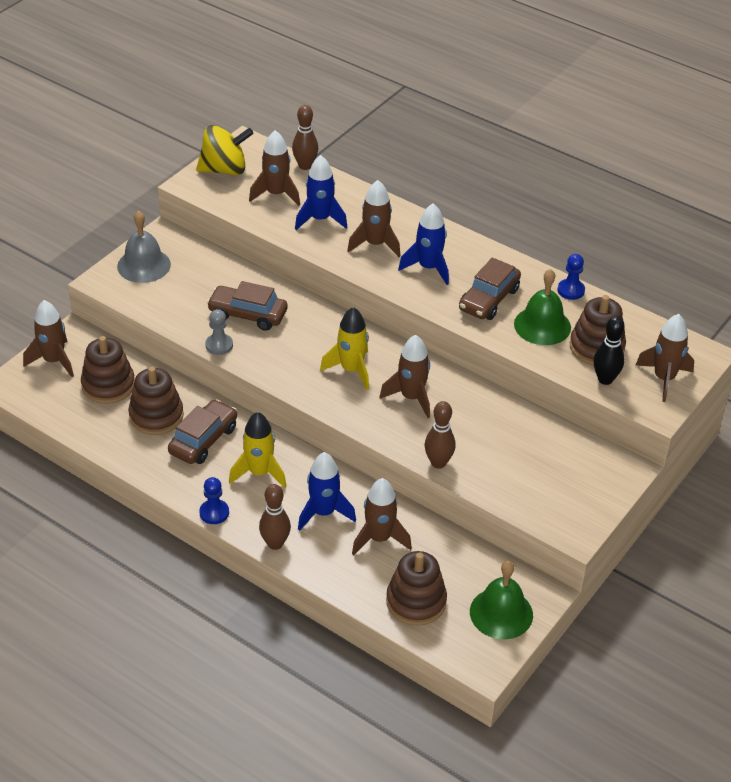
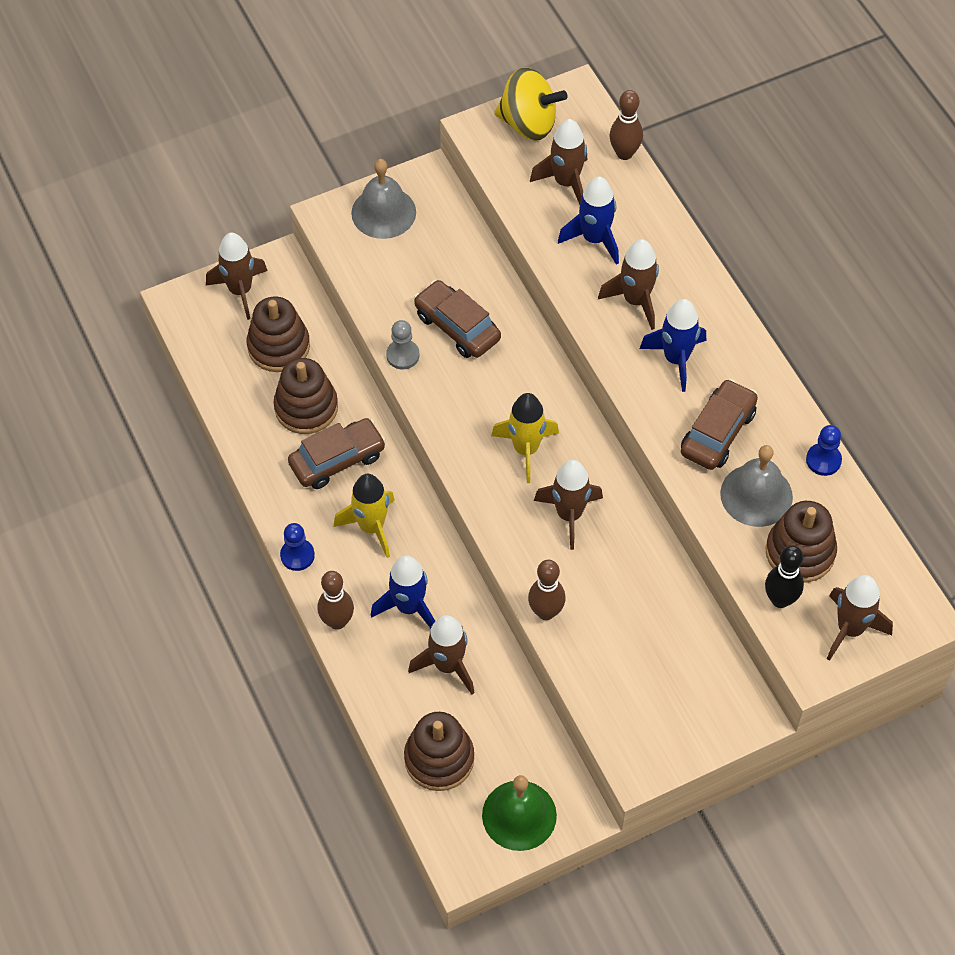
camera: 30 degrees right, 15 degrees up
brown car [459,257,521,320] -> brown car turned 150 degrees clockwise [681,379,758,470]
green bell [514,269,571,345] -> grey bell [720,445,793,527]

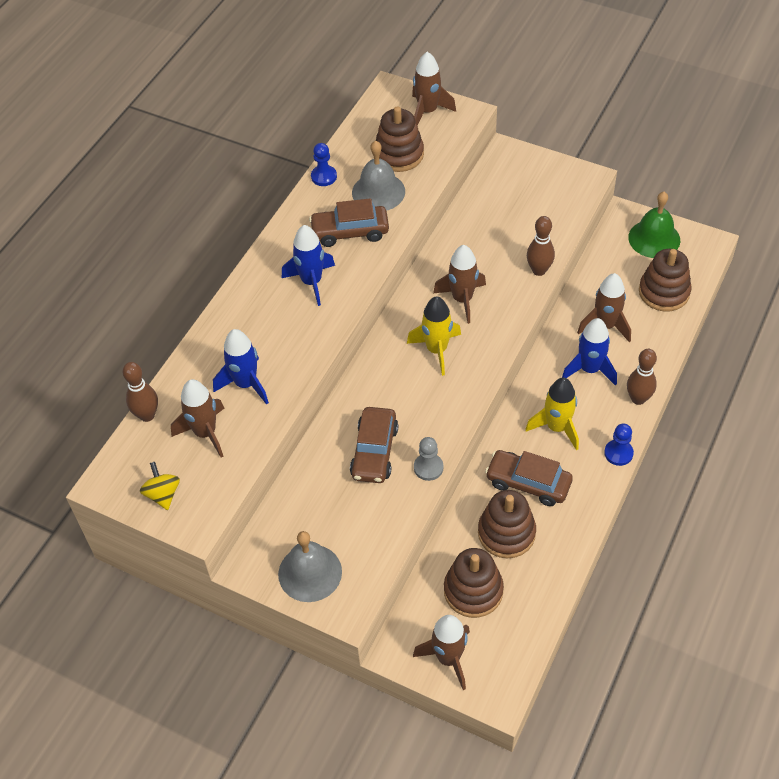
camera: 125 degrees left, 5 degrees down
yellow spinning top [494,68,567,141] -> yellow spinning top [140,462,180,510], size x0.57
brown rocket [598,239,659,330] -> none
black bowling pin [765,545,804,608] -> none

